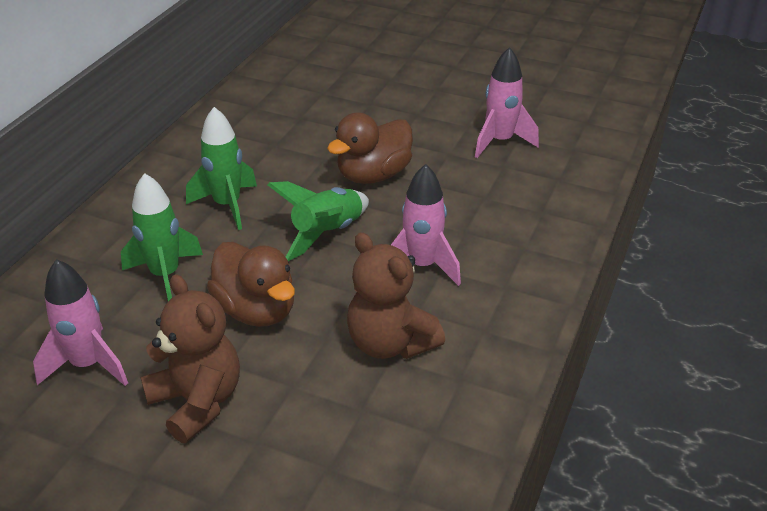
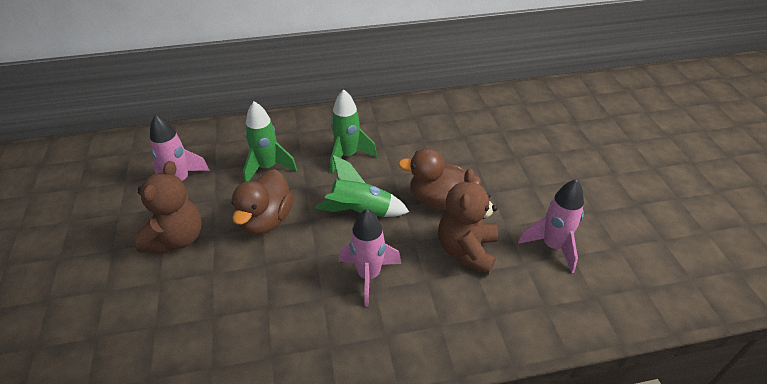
camera: 55 degrees right, 5 degrees up
brown teddy bear [347,232,445,359] -> brown teddy bear moved to [438,169,498,275]

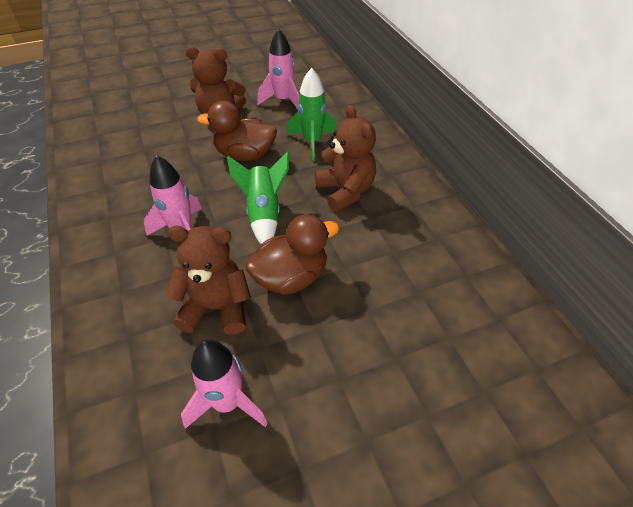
camera: 80 degrees right, 5 degrees up
green rocket [330,90,377,174] -> brown teddy bear [315,105,376,212]
brown duck [398,148,482,210] -> brown duck turned 60 degrees clockwise [245,214,339,295]

